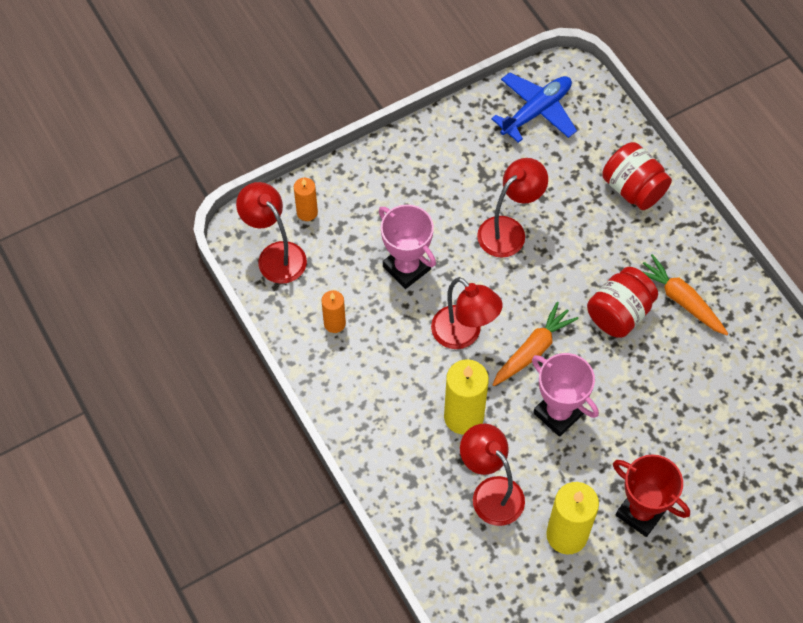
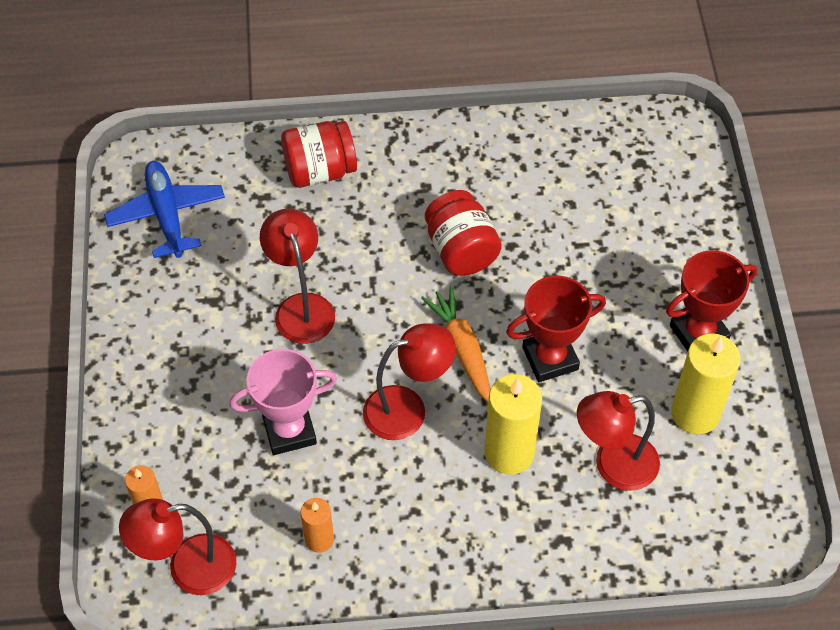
camera: 65 degrees left, 5 degrees down
pink trophy [532,353,599,437] -> red trophy [506,276,606,382]
orange carrot [642,254,728,335] -> none

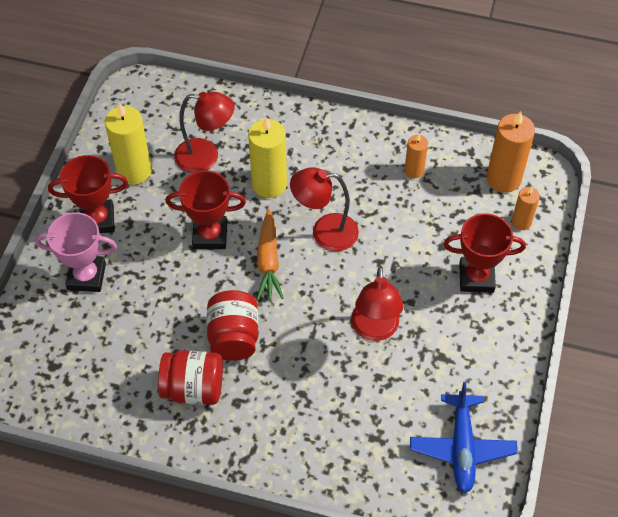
camera: 160 degrees left, 0 degrees up
red lamp [119,498,236,595] -> orange candle [487,111,535,193]
pink trophy [229,349,337,455] -> pink trophy moved to [35,212,117,292]
red jar [281,121,357,188] -> red jar moved to [158,350,223,405]
none -> red trophy [443,213,526,293]

